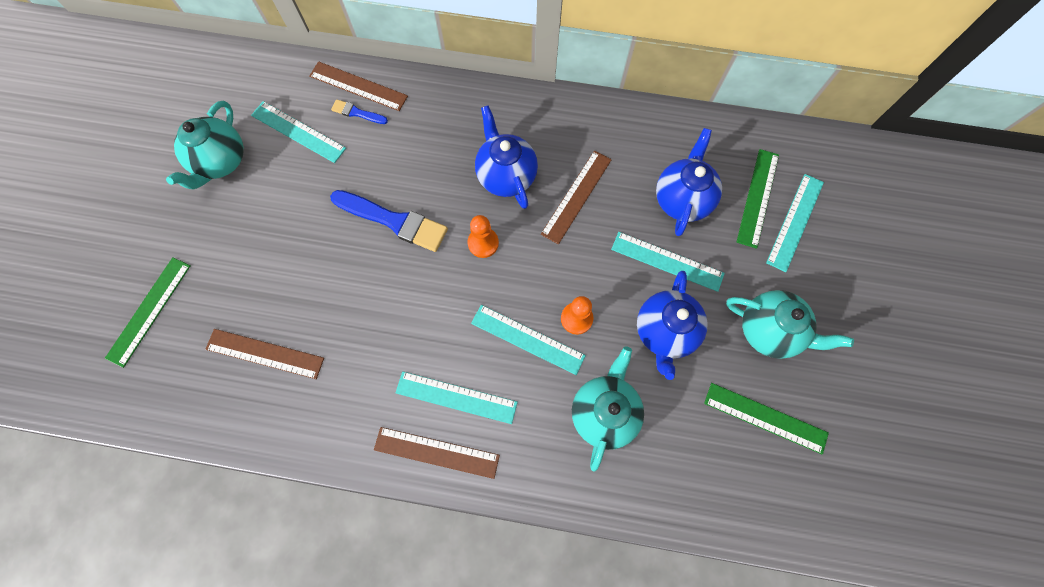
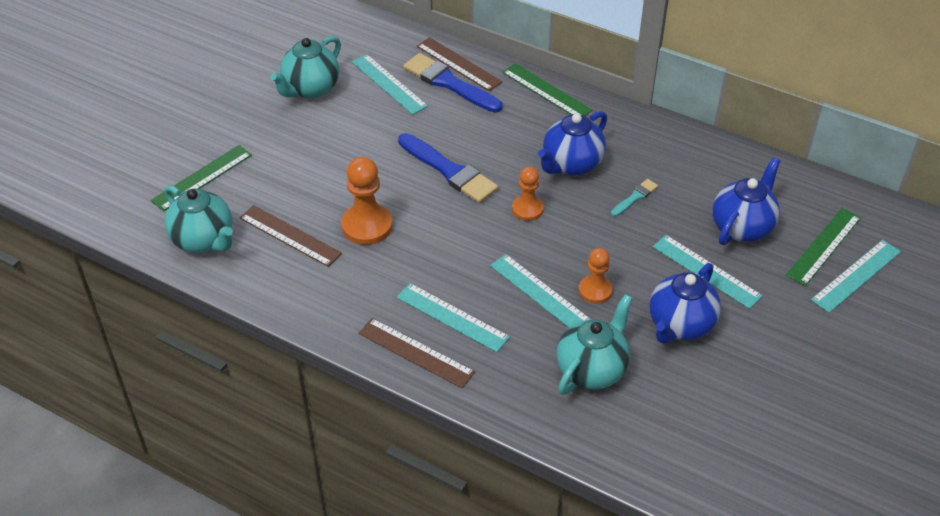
camera: 20 degrees right, 25 degrees down
blue brush [331,99,388,124] -> blue brush [403,53,502,113], size x2.01
blue teapot [475,105,538,209] -> blue teapot turned 135 degrees counterclockwise [538,111,607,176]
brown ruler [541,150,612,244] -> turquoise brush [611,179,658,217]
green ruler [704,383,829,455] -> green ruler moved to [502,63,592,116]
turquoise teapot [726,290,854,359] -> turquoise teapot moved to [165,185,233,253]
none -> orange pawn [341,157,393,245]

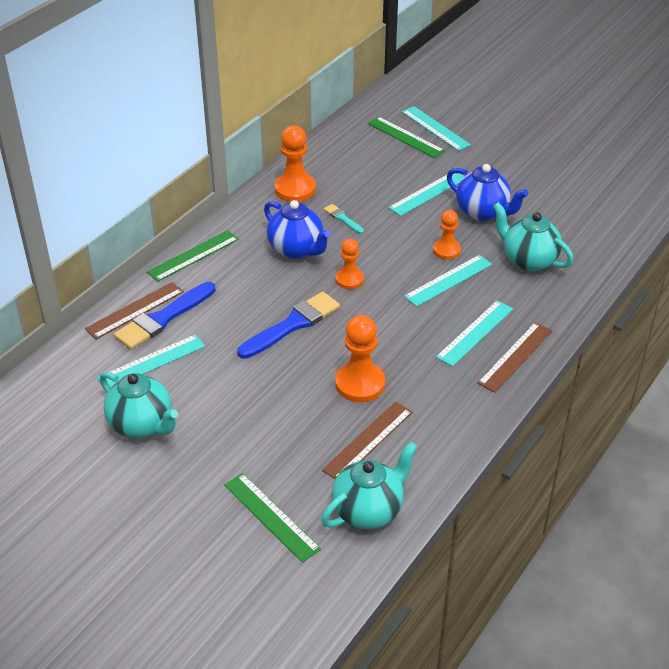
camera: 85 degrees left, 5 degrees down
blue teapot [712,157,780,245] -> none
none -> orange pawn [275,126,316,202]

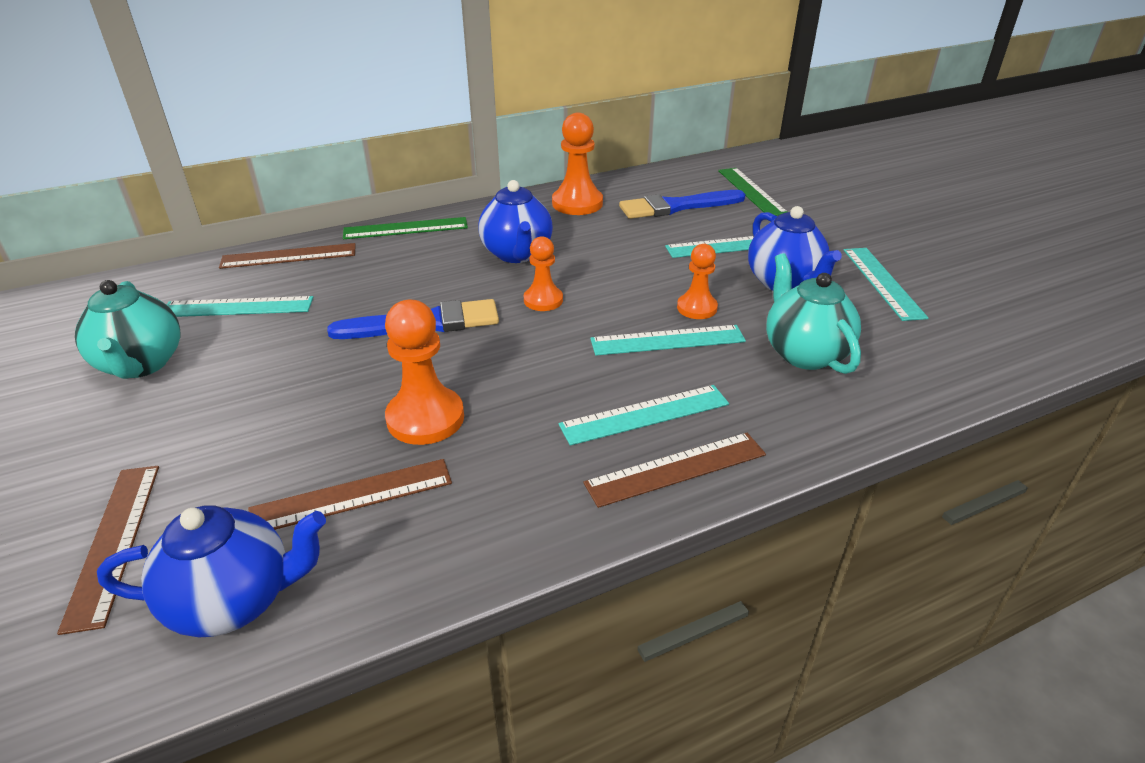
camera: 30 degrees right, 5 degrees down
blue brush [114,282,216,350] -> blue brush moved to [619,190,746,219]
green ruler [224,473,321,563] -> brown ruler [57,466,159,635]
turquoise teapot [321,442,417,529] -> blue teapot [97,505,326,637]
turquoise brush [324,204,364,234] -> none
turquoise ruler [402,106,471,151] -> turquoise ruler moved to [843,248,928,321]

